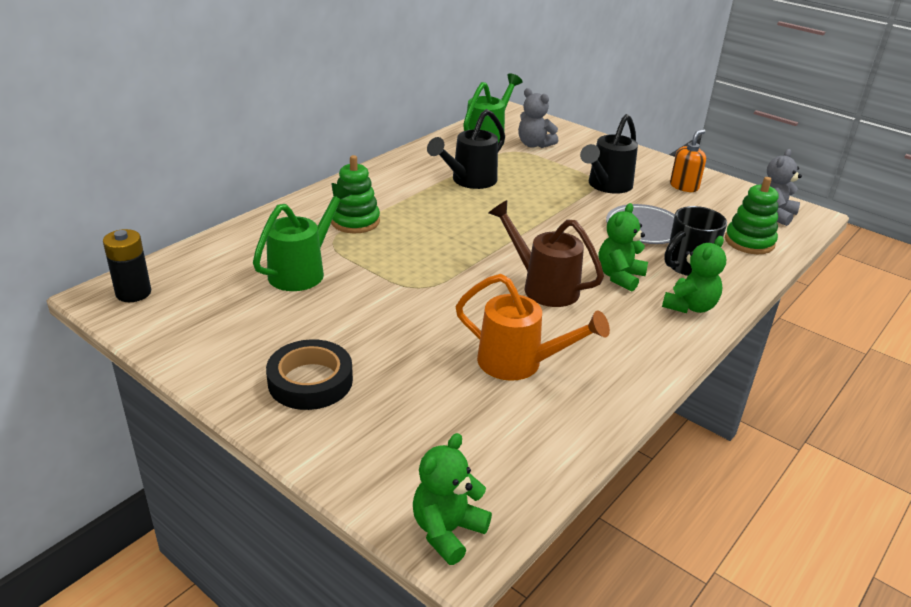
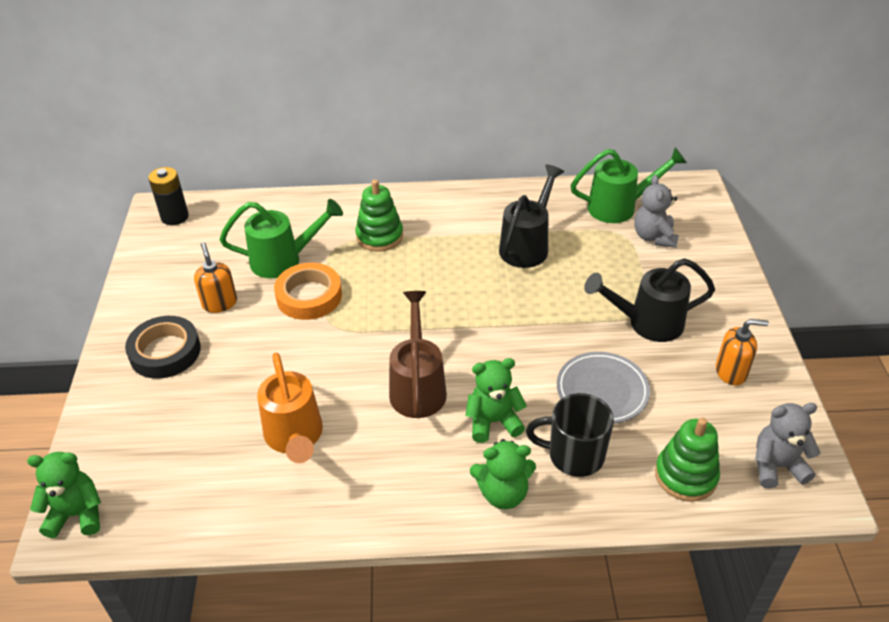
camera: 50 degrees right, 10 degrees up
black watering can [427,109,505,189] -> black watering can turned 120 degrees clockwise [499,164,564,268]
none -> orange soap dispenser [194,242,237,313]
none -> orange tape [274,263,342,320]

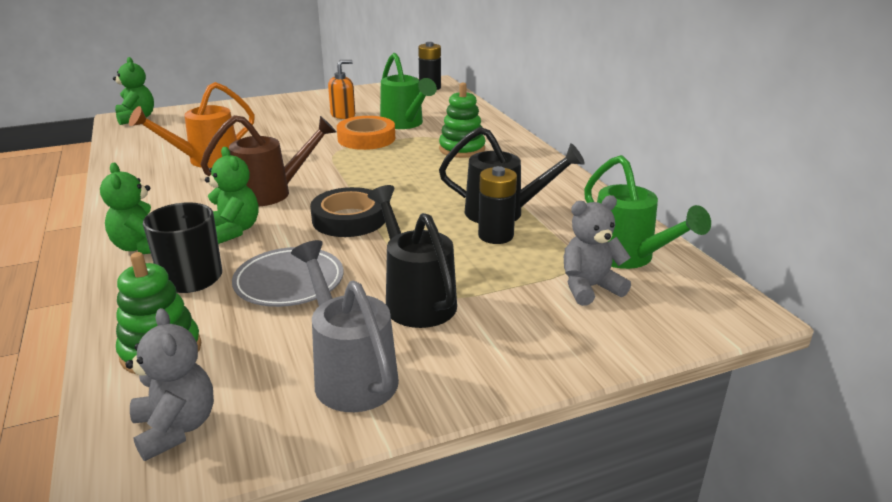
camera: 70 degrees right, 15 degrees down
black tape [125,316,201,379] -> black tape moved to [310,187,385,237]
orange soap dispenser [716,319,769,386] -> grey watering can [291,240,399,412]
none -> black battery [478,166,517,244]

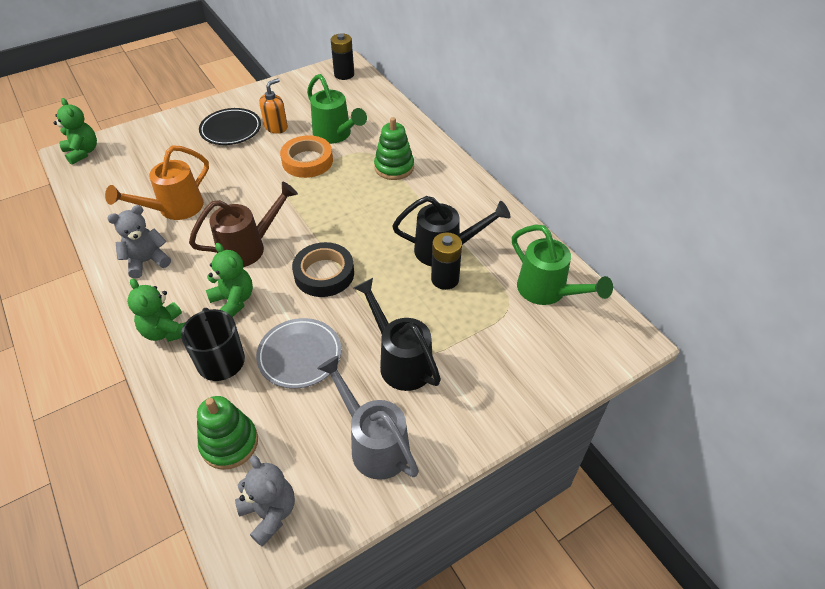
camera: 10 degrees left, 20 degrees up
grey teddy bear [564,195,631,306] -> grey teddy bear moved to [107,205,171,279]
none -> black plate [199,108,261,145]

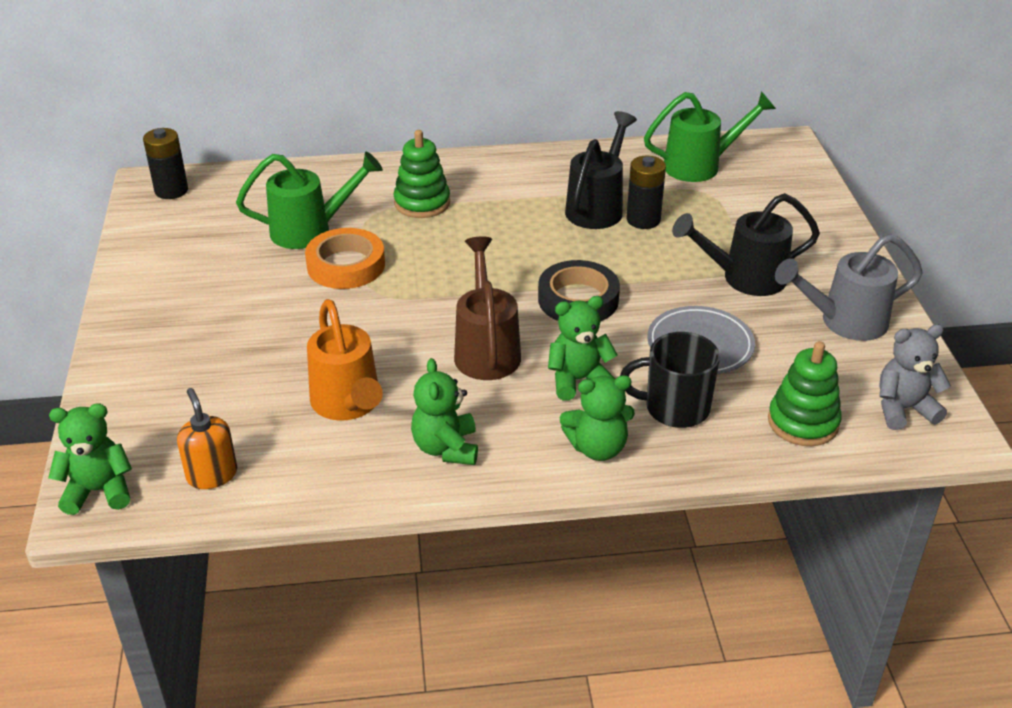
camera: 65 degrees left, 10 degrees down
grey teddy bear [107,205,171,279] -> green teddy bear [411,358,478,465]
black plate [199,108,261,145] -> none
orange soap dispenser [259,78,288,133] -> orange soap dispenser moved to [177,388,237,489]

